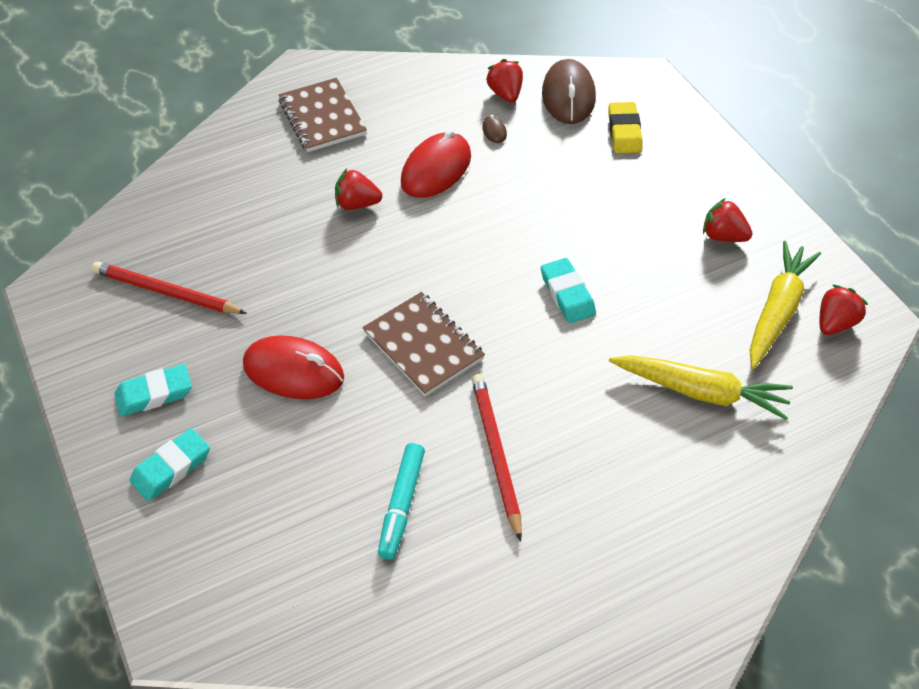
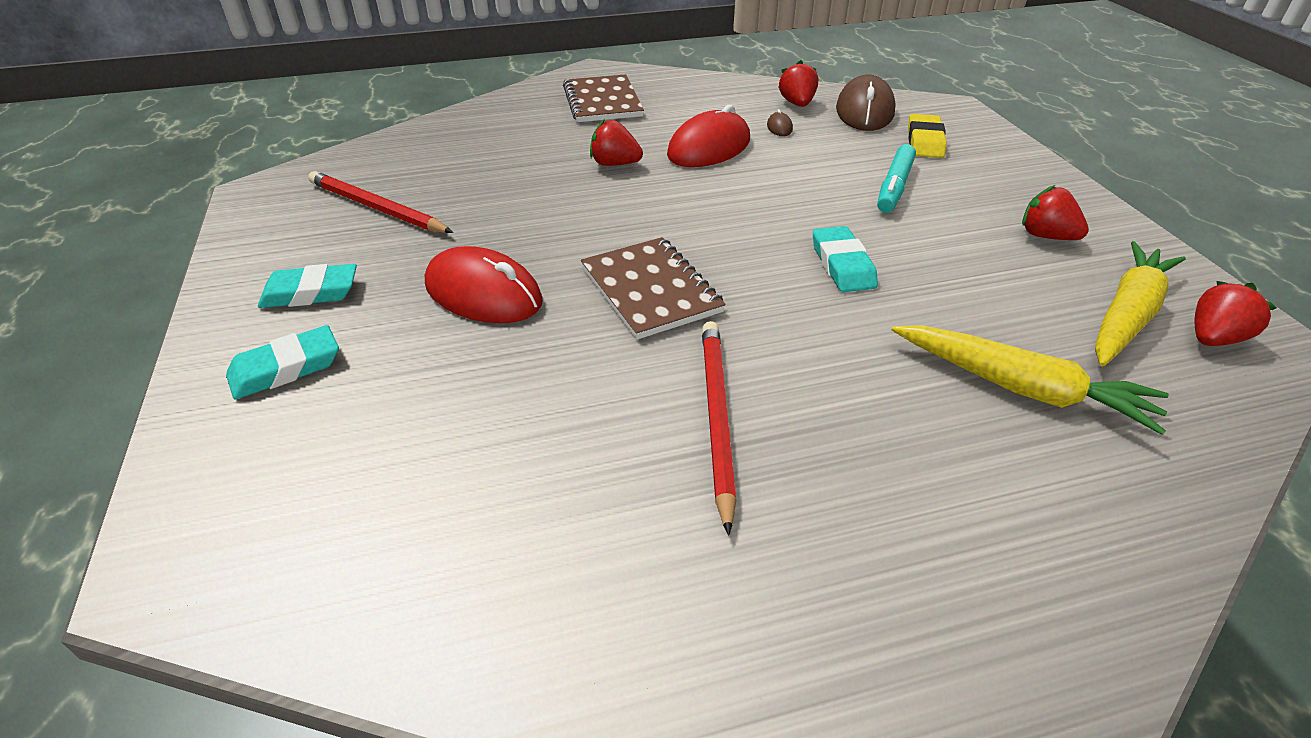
camera: 10 degrees right, 10 degrees down
turquoise marker [378,443,425,560] -> turquoise marker moved to [877,144,916,213]

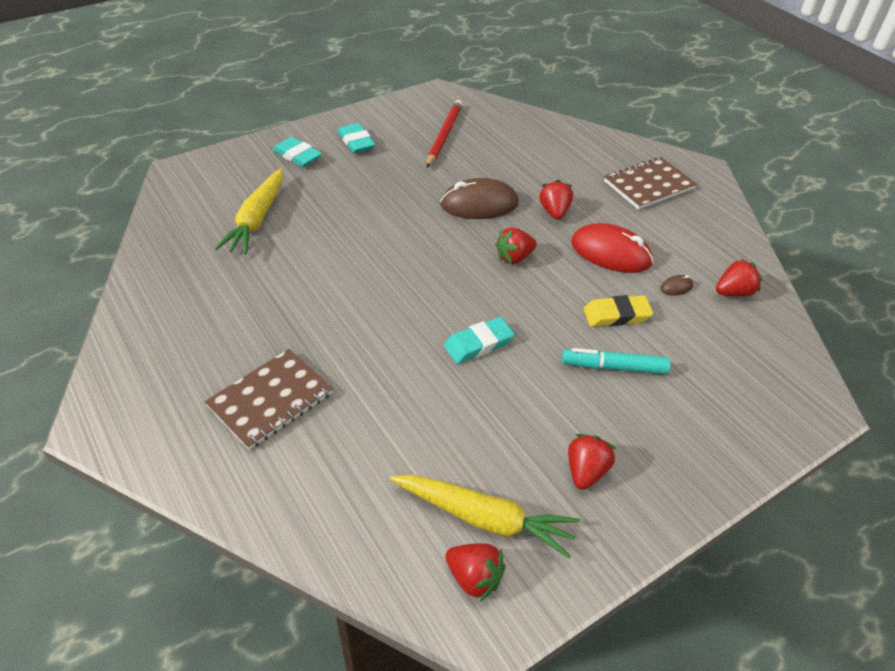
camera: 70 degrees right, 5 degrees up
red mouse [425,246,543,323] -> none
brown notebook [581,237,726,340] -> brown notebook moved to [205,349,333,450]
red pencil [702,321,736,535] -> none
brown mouse [836,74,896,131] -> brown mouse moved to [440,178,519,219]
yellow carrot [892,325,1169,435] -> yellow carrot moved to [215,168,283,254]
yellow eraser [908,114,947,158] -> yellow eraser moved to [583,295,653,327]
none -> red strawberry [495,227,537,264]

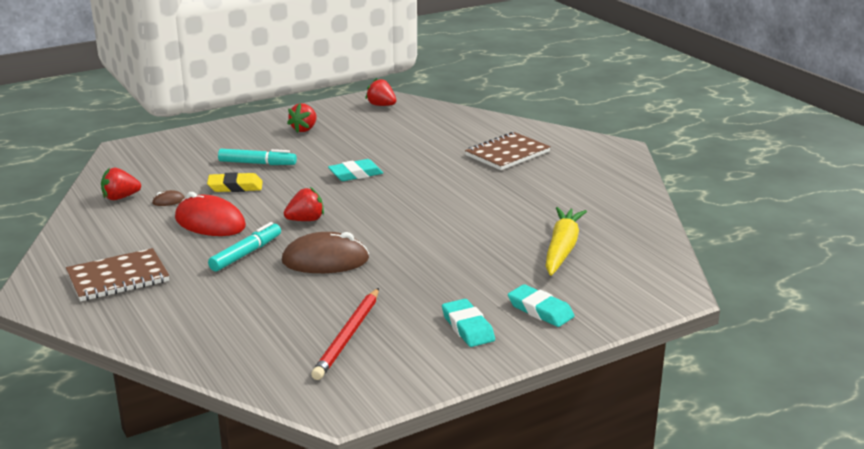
camera: 175 degrees left, 20 degrees down
yellow carrot [390,475,580,559] -> none
red strawberry [539,179,573,220] -> turquoise marker [208,222,281,271]

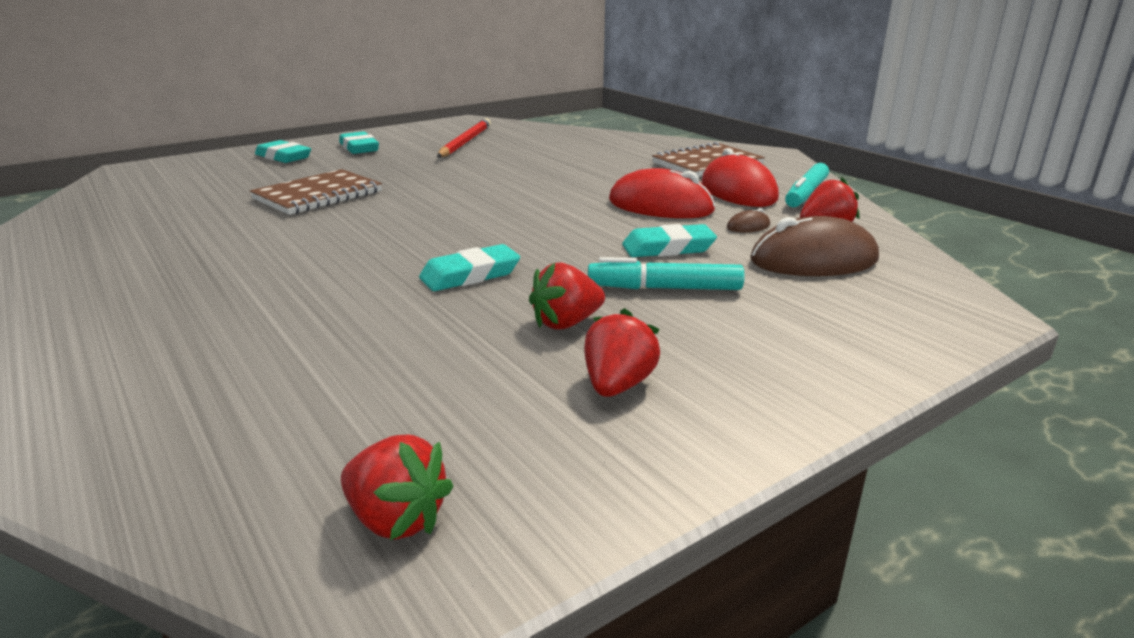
camera: 175 degrees right, 0 degrees up
yellow eraser [207,172,263,192] -> turquoise eraser [622,224,717,257]
turquoise marker [208,222,281,271] -> turquoise marker moved to [785,163,829,207]
brown mouse [282,232,369,273] -> brown mouse moved to [750,216,879,276]
red strawberry [284,187,324,221] -> red strawberry moved to [529,262,605,330]
brown notebook [465,132,551,170] -> brown notebook moved to [250,169,382,215]
yellow carrot [546,207,587,276] -> none
none -> red mouse [701,148,779,207]

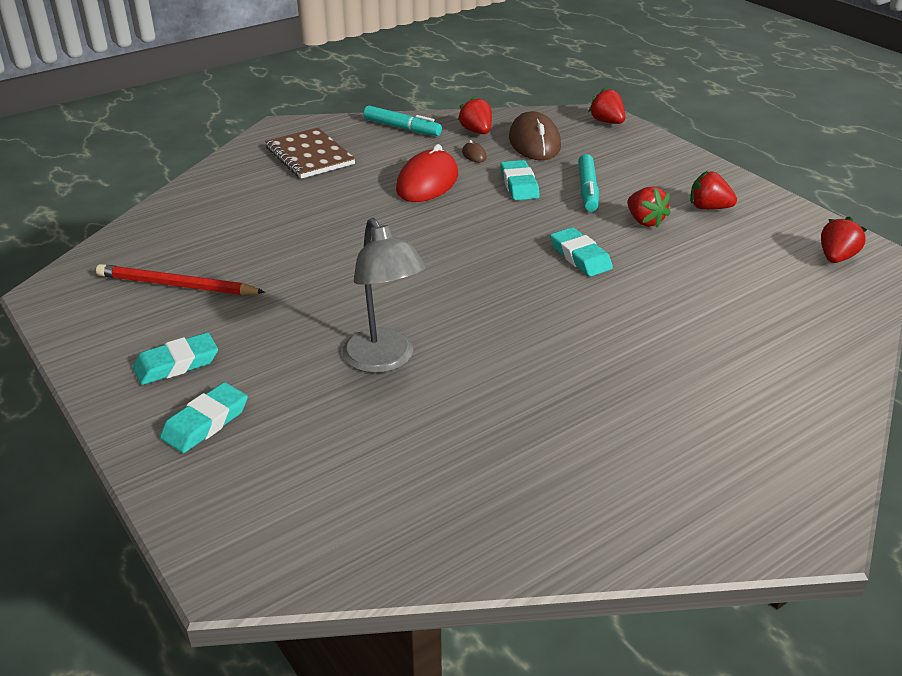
camera: 90 degrees left, 10 degrees up
brown notebook [250,169,382,215] -> grey lamp [342,218,426,373]
red mouse [701,148,779,207] -> none
none -> red strawberry [588,87,625,124]

